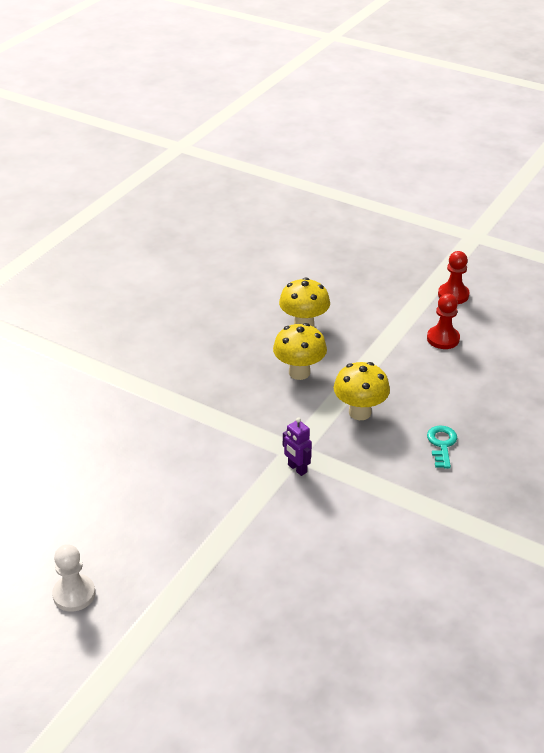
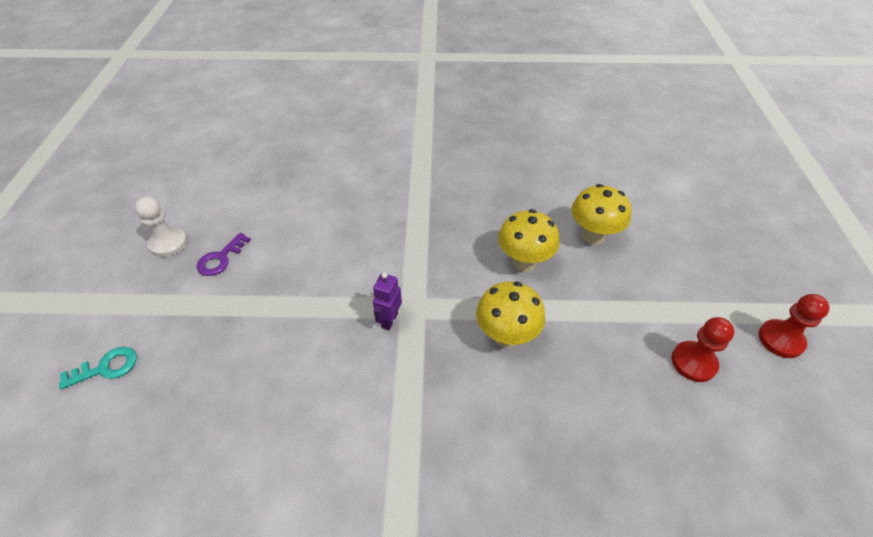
camera: 60 degrees right, 10 degrees up
turquoise key [427,425,457,469] -> turquoise key moved to [59,347,137,390]
none -> purple key [197,233,251,276]

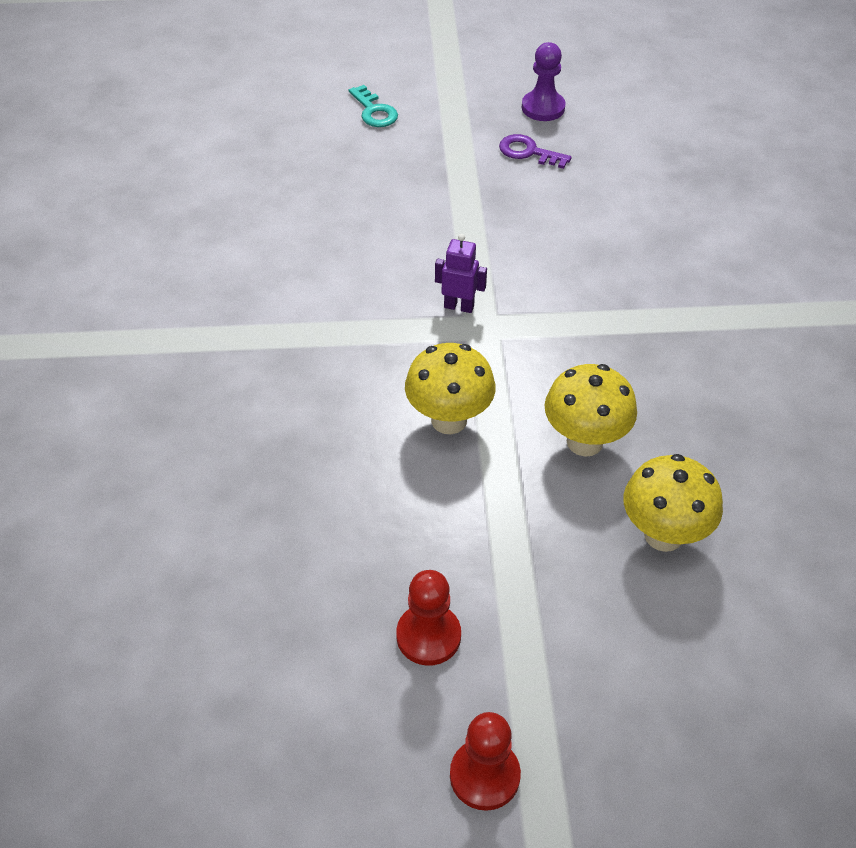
camera: 85 degrees right, 0 degrees up
white pawn [135,197,188,257] -> purple pawn [522,42,566,121]

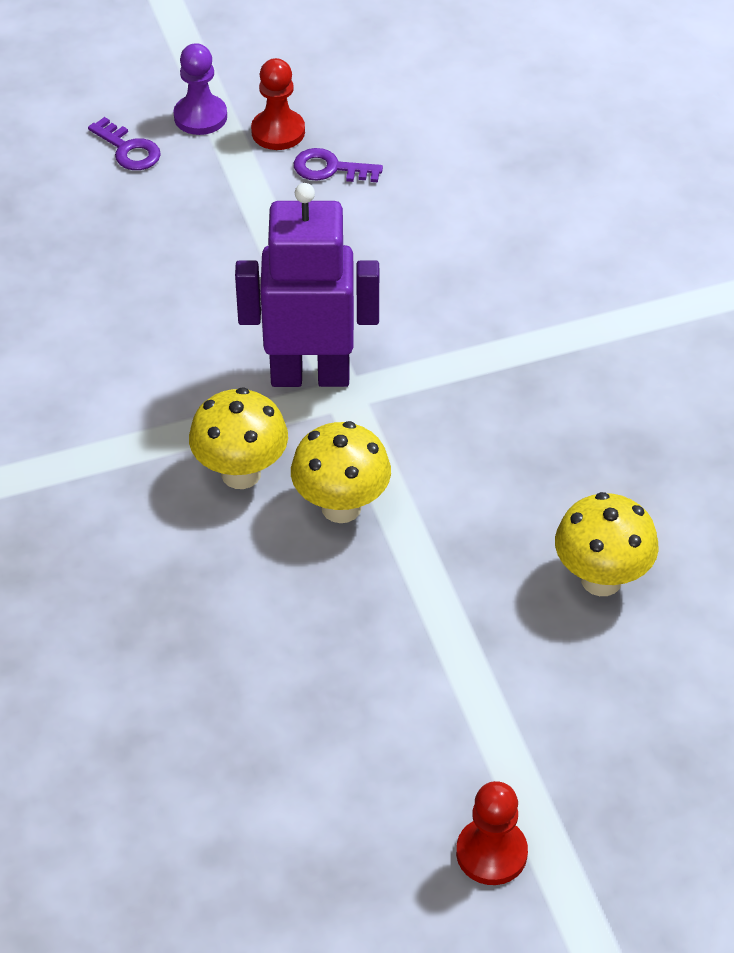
camera: 15 degrees left, 0 degrees up
turquoise key [349,85,398,127] -> purple key [88,117,161,170]
red pawn [396,570,461,666] -> red pawn moved to [251,58,305,150]
purple robot [435,234,487,313] -> purple robot [235,183,379,387], size x2.34
purple pawn [522,42,566,121] -> purple pawn moved to [173,43,227,135]
yellow mushroom [545,364,637,456] -> yellow mushroom moved to [189,387,288,489]

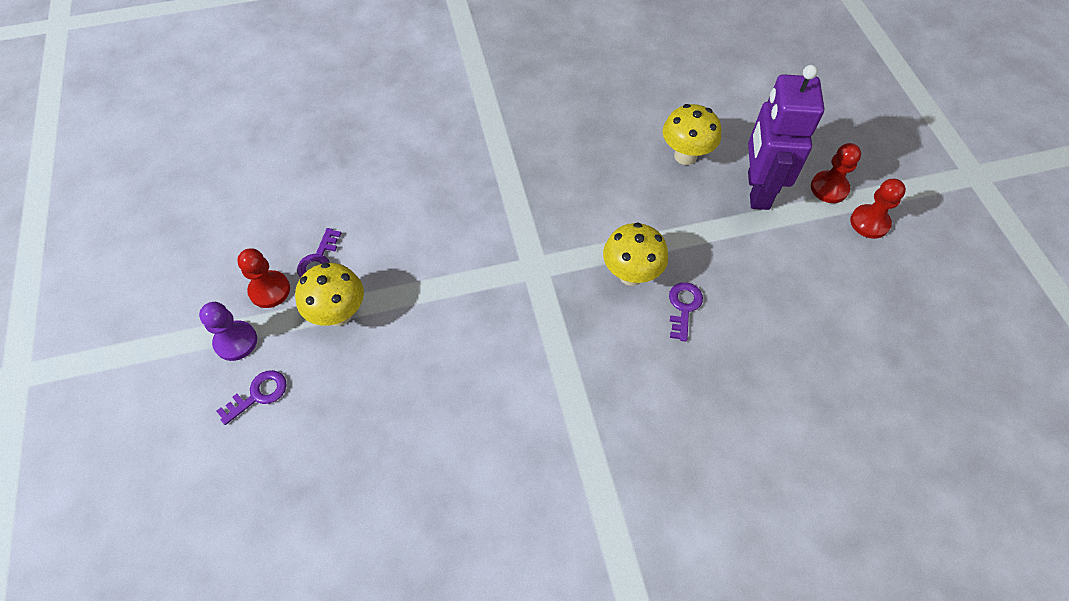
camera: 85 degrees left, 10 degrees up
yellow mushroom [189,387,288,489] -> yellow mushroom moved to [295,263,364,326]
purple robot [235,183,379,387] -> purple robot moved to [748,65,824,210]
none -> purple key [669,282,703,342]
none -> red pawn [811,143,861,203]

